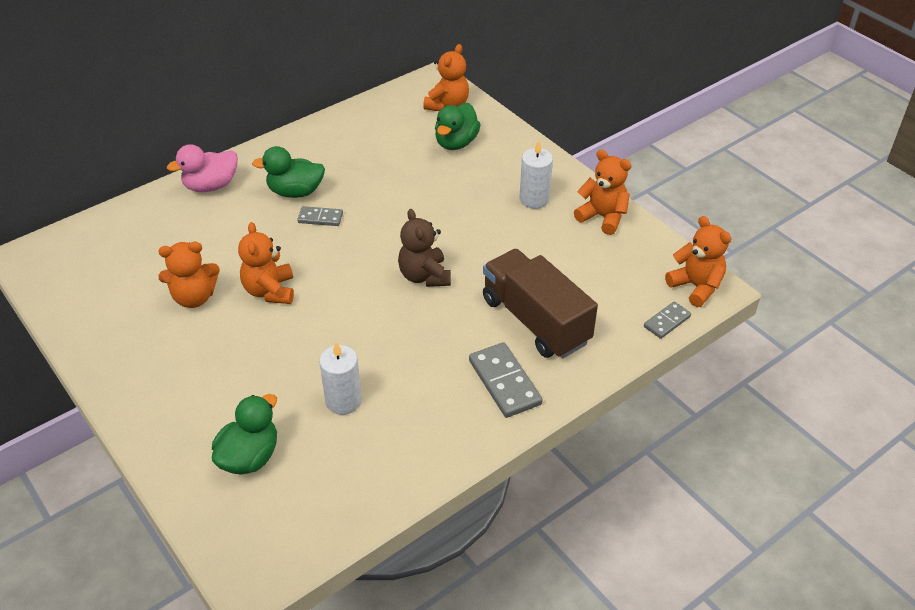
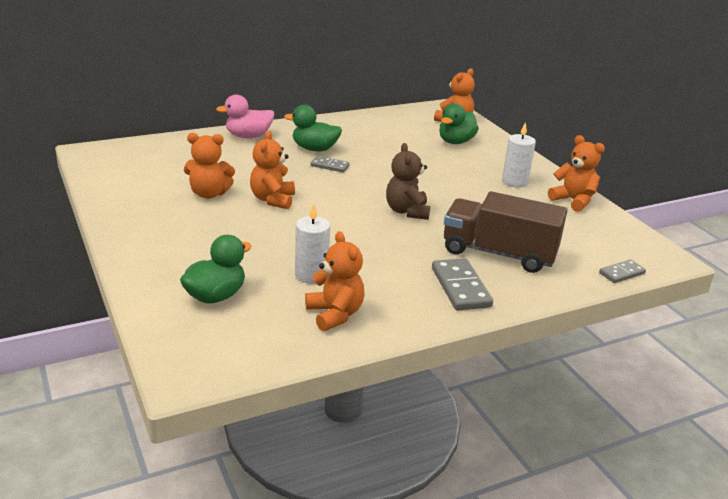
camera: 10 degrees right, 15 degrees down
brown truck [483,249,598,358] -> brown truck turned 45 degrees counterclockwise [444,191,568,273]
orange teddy bear [665,216,731,307] -> orange teddy bear moved to [305,231,364,331]

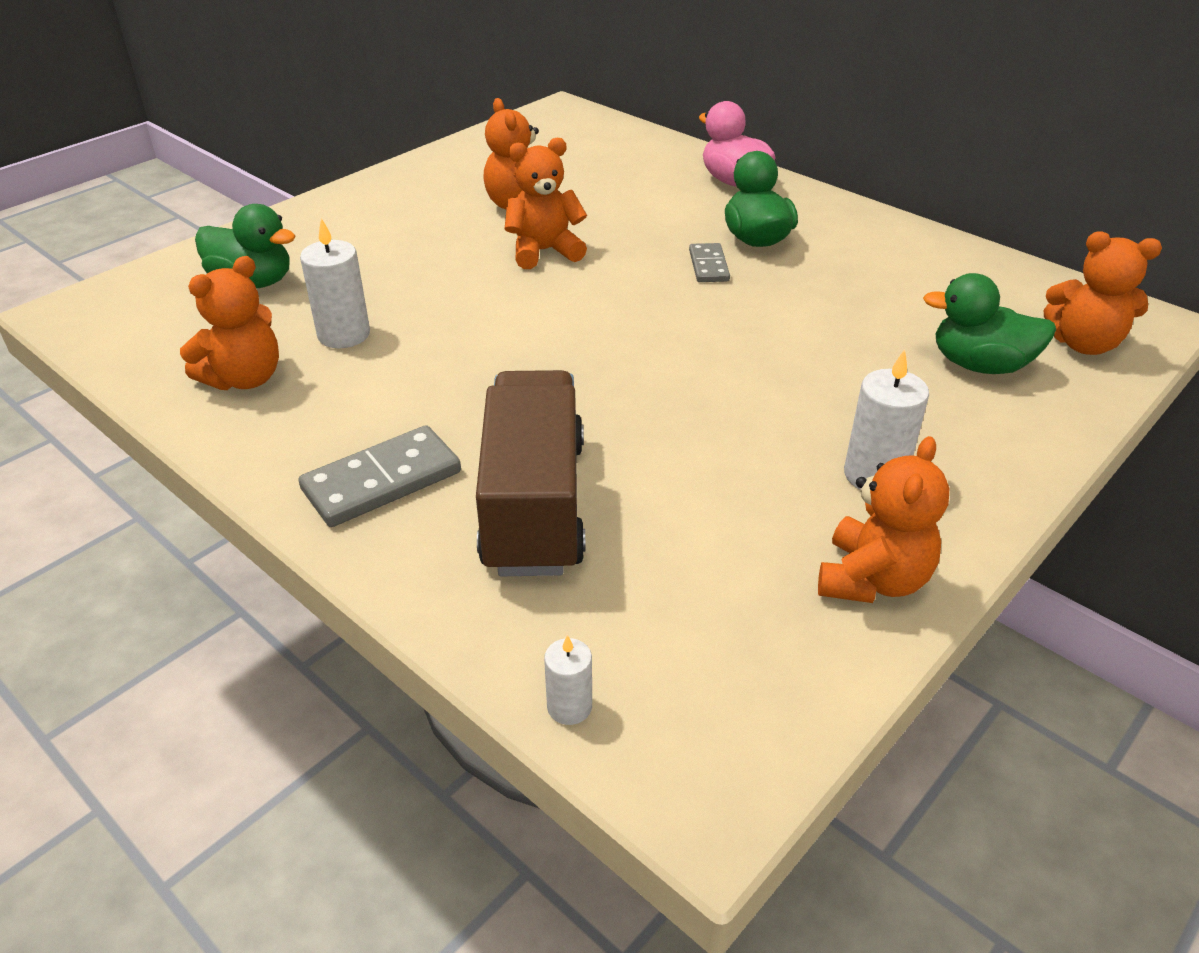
camera: 70 degrees right, 10 degrees up
brown teddy bear [386,143,430,220] -> none
grey domino [599,260,646,283] -> white candle [544,635,592,725]

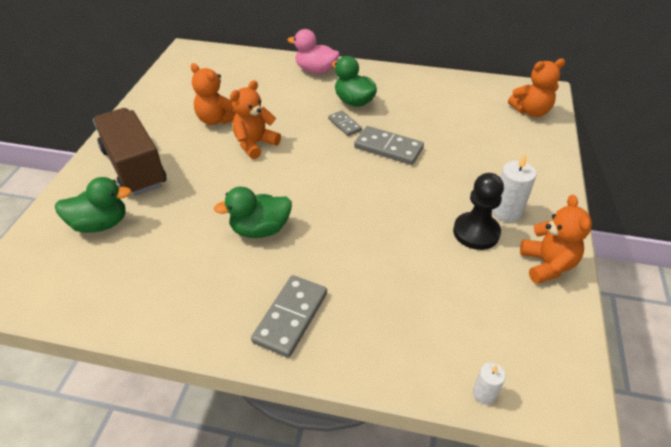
camera: 30 degrees left, 5 degrees up
orange teddy bear [180,256,279,390] -> none
white candle [300,218,370,348] -> none
brown truck [476,370,586,576] -> brown truck moved to [93,108,167,196]
green duck [923,273,1056,374] -> green duck moved to [214,187,292,238]
none -> grey domino [354,126,424,165]
none -> black pawn [453,173,504,250]

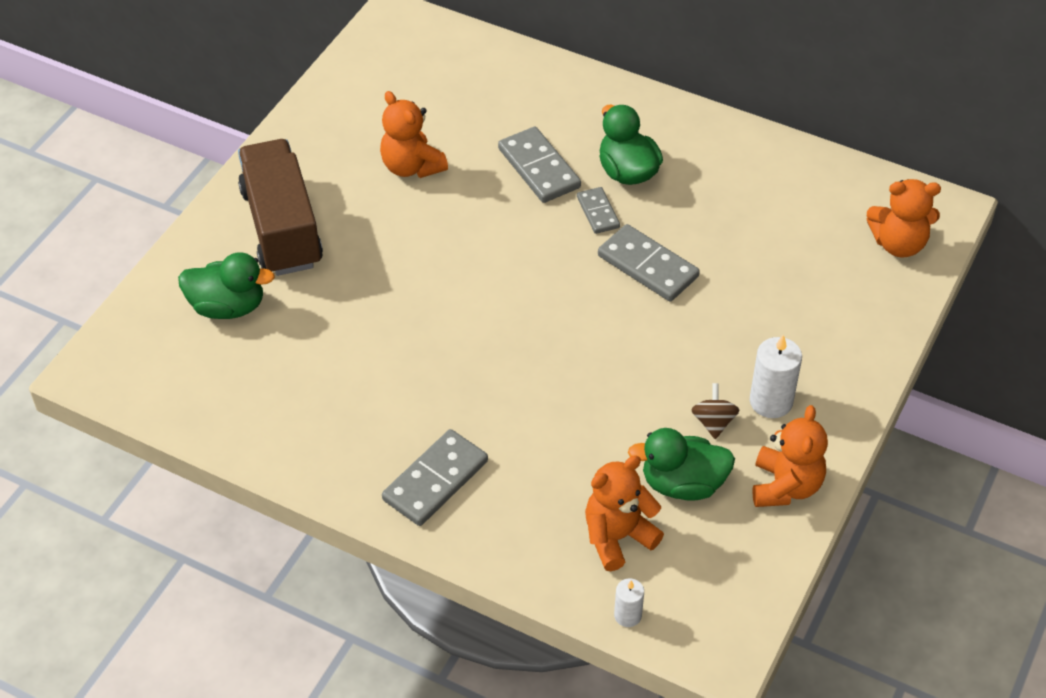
camera: 15 degrees right, 5 degrees up
green duck [214,187,292,238] -> green duck moved to [628,428,735,501]
orange teddy bear [230,80,281,159] -> orange teddy bear moved to [585,455,664,571]
pink duck [287,29,339,74] -> none
black pawn [453,173,504,250] -> brown spinning top [692,383,739,439]
none -> grey domino [498,127,581,203]

